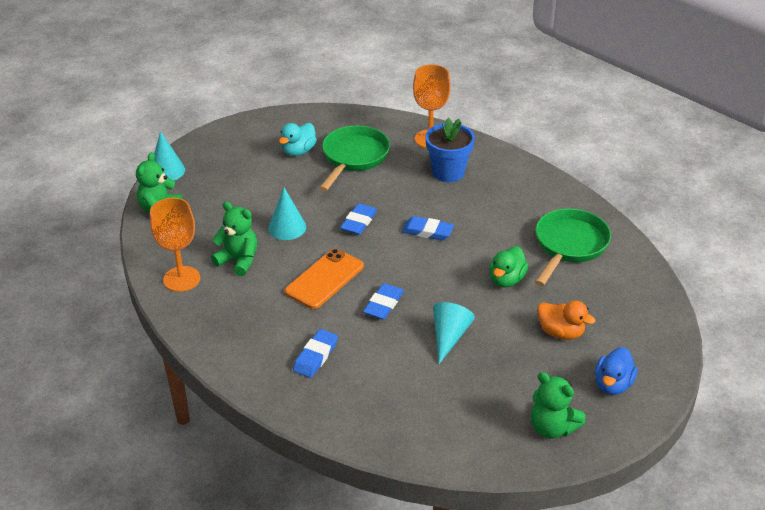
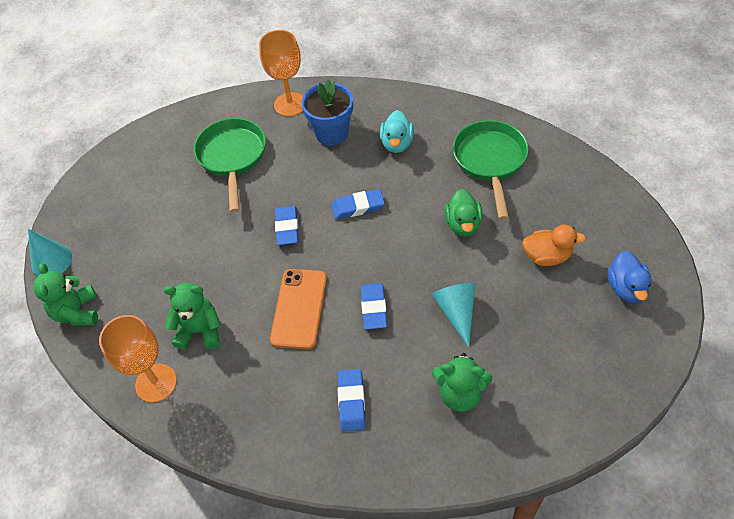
camera: 25 degrees left, 15 degrees up
turquoise cone [268,188,306,240] -> none
turquoise duck [279,123,317,156] -> turquoise duck moved to [380,110,414,153]
green teddy bear [531,372,585,439] -> green teddy bear moved to [432,353,492,412]

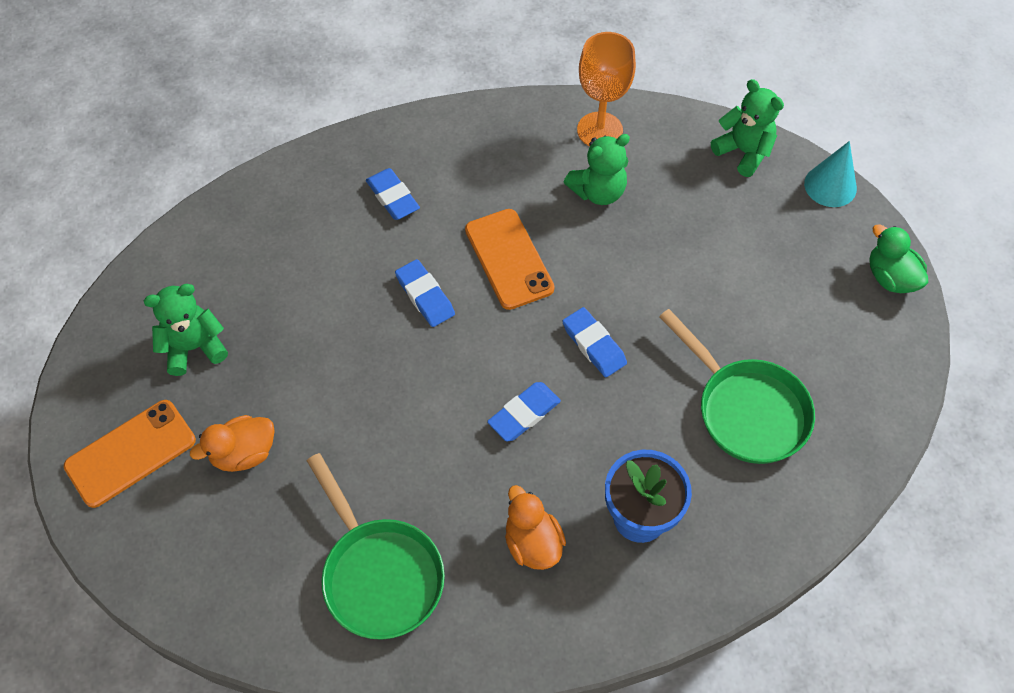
camera: 145 degrees right, 5 degrees up
orange goblet [259,30,303,117] -> none
turquoise duck [380,110,414,153] -> orange duck [505,485,566,570]
turquoise cone [432,282,475,347] -> none
green teddy bear [432,353,492,412] -> green teddy bear moved to [144,284,228,376]
green duck [445,189,483,236] -> green duck moved to [869,224,928,293]
blue duck [608,251,651,303] -> orange phone [64,400,196,508]

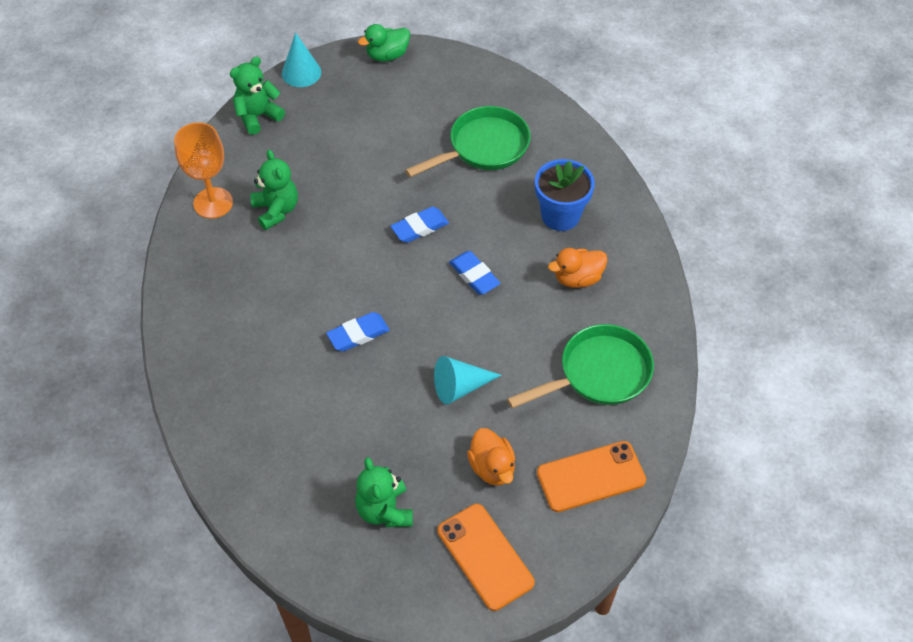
camera: 85 degrees left, 5 degrees down
blue eraser [366,168,420,220] -> none
orange phone [465,209,555,310] -> orange phone moved to [537,441,646,512]
none -> turquoise cone [434,356,502,404]

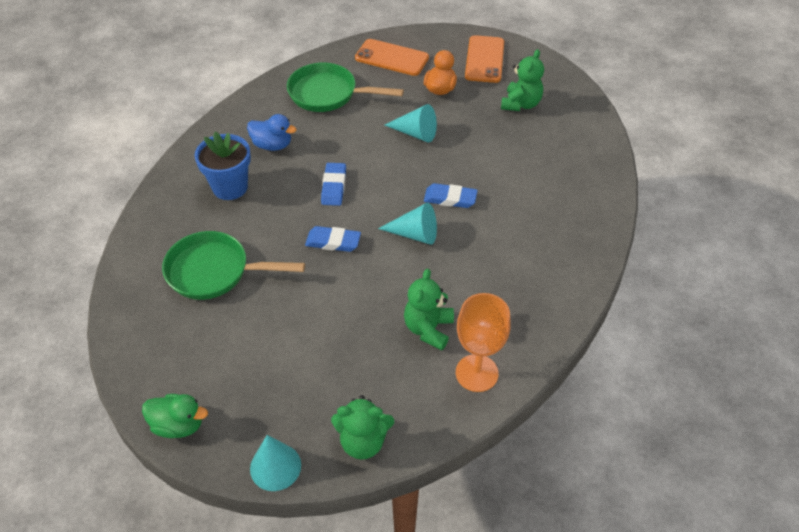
camera: 140 degrees left, 5 degrees down
orange duck [548,248,608,288] -> blue duck [247,114,297,151]
none -> turquoise cone [378,203,437,245]

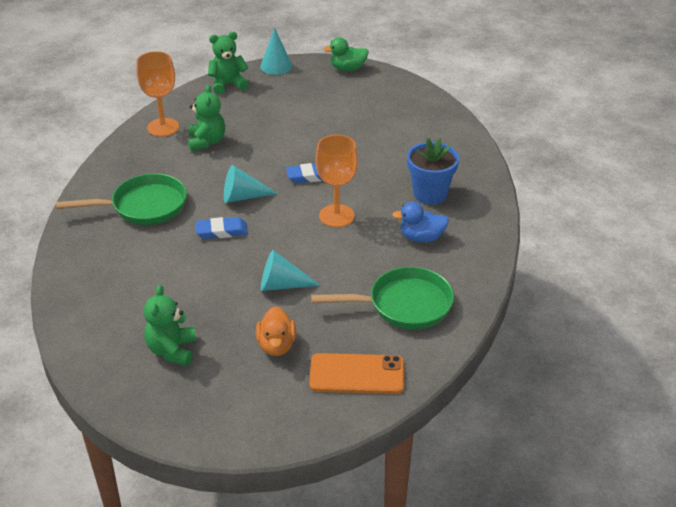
camera: 160 degrees right, 10 degrees down
green pan [162,231,305,300] -> green pan moved to [56,173,187,225]
blue eraser [321,163,346,206] -> orange goblet [315,134,358,227]
orange phone [465,35,504,83] -> none

